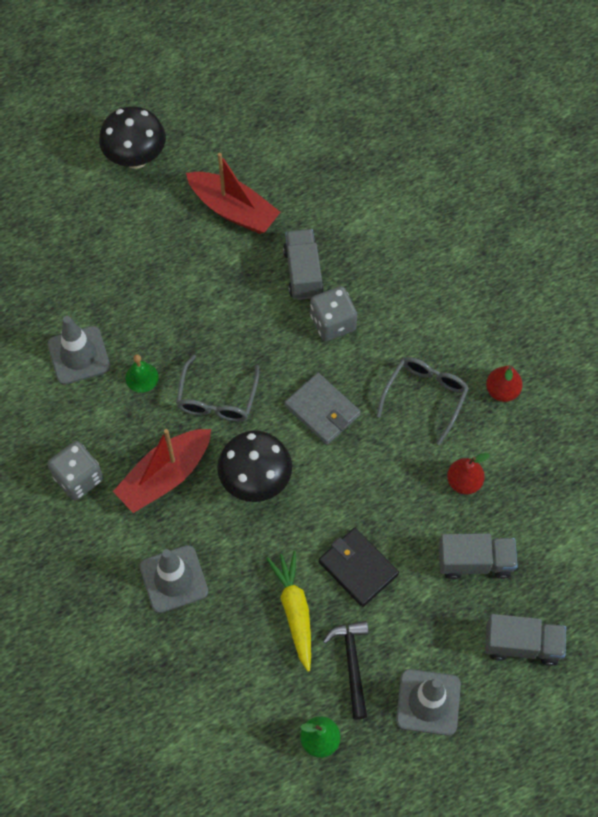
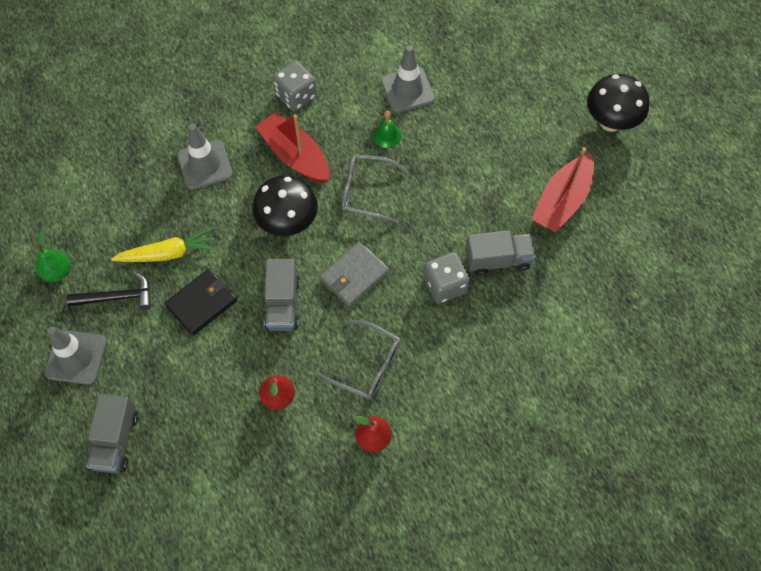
camera: 90 degrees right, 0 degrees up
grey truck [438,533,518,579] -> grey truck moved to [264,259,300,331]

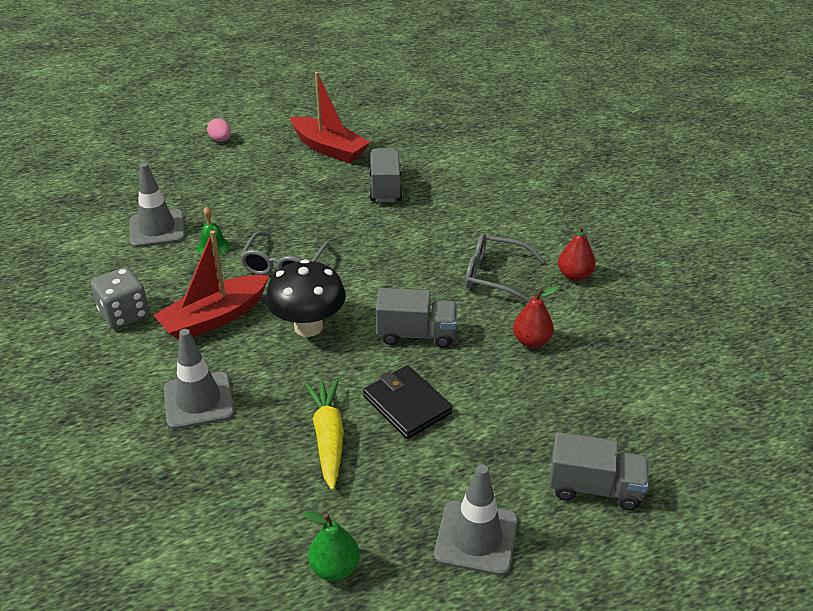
camera: 85 degrees left, 25 degrees down
black hammer [67,272,151,310] -> none
grey glasses [316,320,401,400] -> grey glasses turned 105 degrees counterclockwise [466,233,545,303]
grey wallet [319,241,389,307] -> none
grey dice [424,252,470,304] -> none
black mushroom [587,74,649,132] -> none
none -> pink egg [207,118,231,142]

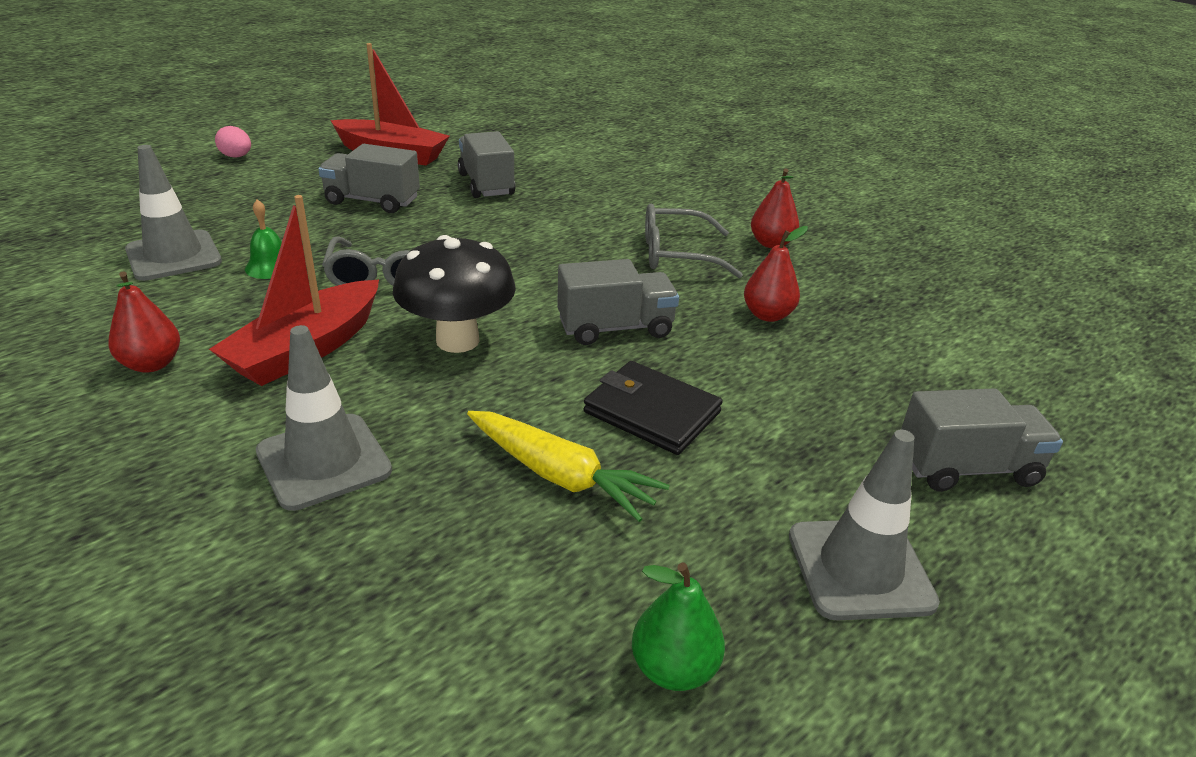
camera: 20 degrees left, 5 degrees down
grey dice [91,267,149,329] -> red pear [108,271,180,373]
yellow carrot [305,379,344,490] -> yellow carrot turned 150 degrees clockwise [467,411,670,522]
none -> grey truck [318,144,420,213]

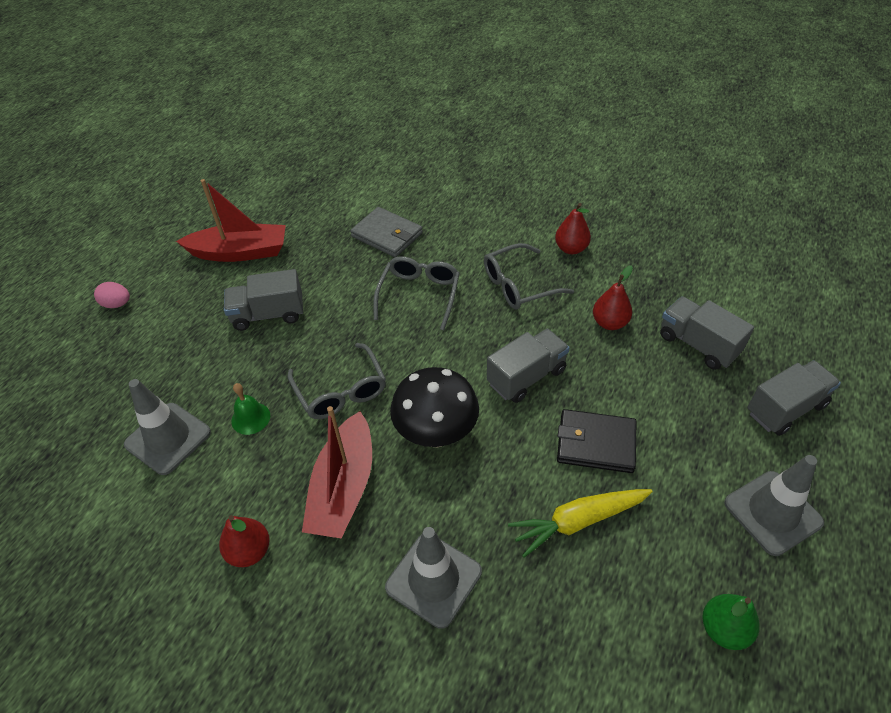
camera: 20 degrees left, 15 degrees up
grey truck [458,131,515,198] -> grey truck moved to [660,296,754,370]
yellow carrot [467,411,670,522] -> yellow carrot turned 150 degrees clockwise [508,489,653,558]
none -> grey wallet [350,207,423,257]
none -> grey glasses [373,256,460,330]

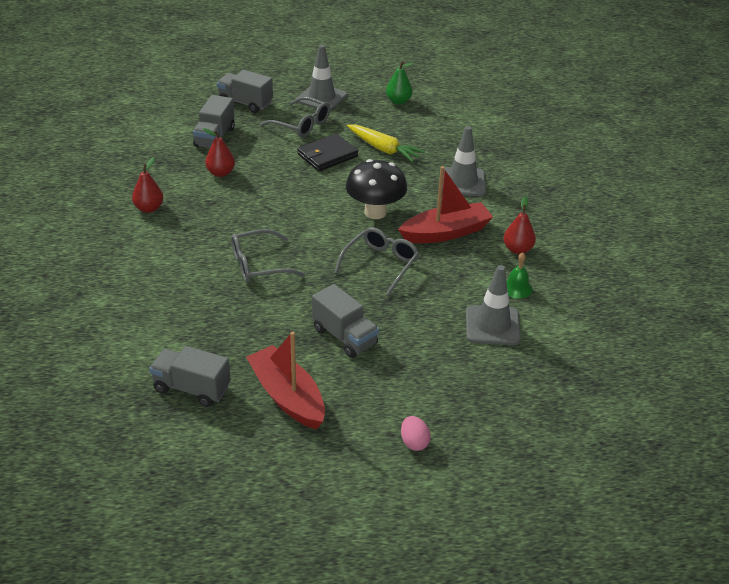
camera: 125 degrees left, 10 degrees down
green bell [231,383,270,435] -> green bell moved to [506,253,533,299]
grey wallet [350,207,423,257] -> none
grey glasses [484,243,574,309] -> grey glasses moved to [260,96,330,137]
grey truck [487,329,570,403] -> grey truck moved to [149,346,231,407]
black wallet [557,409,637,473] -> black wallet turned 75 degrees clockwise [297,134,358,171]

